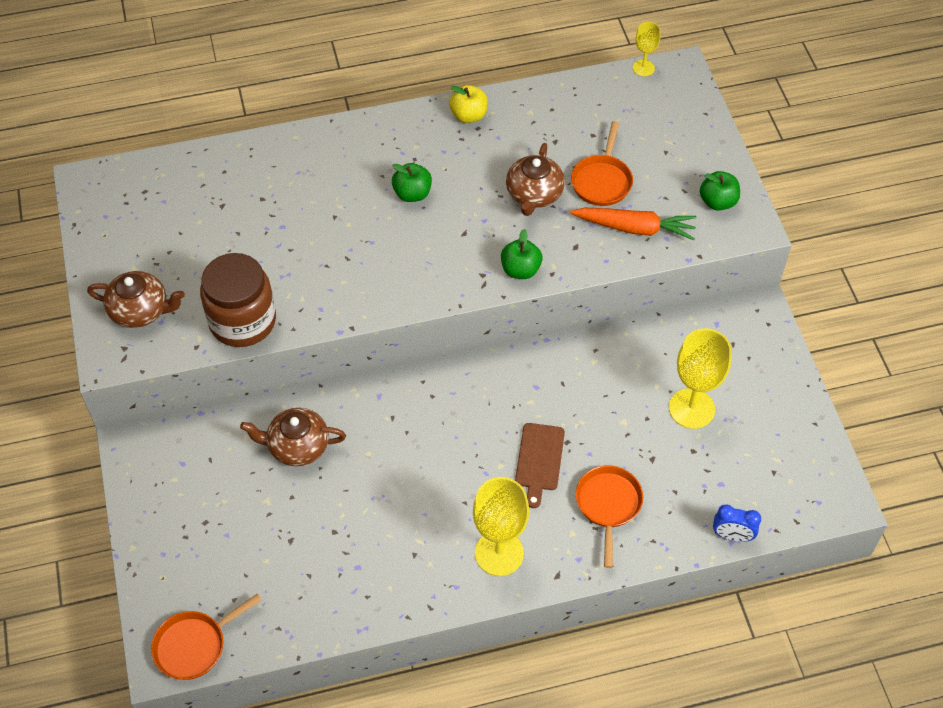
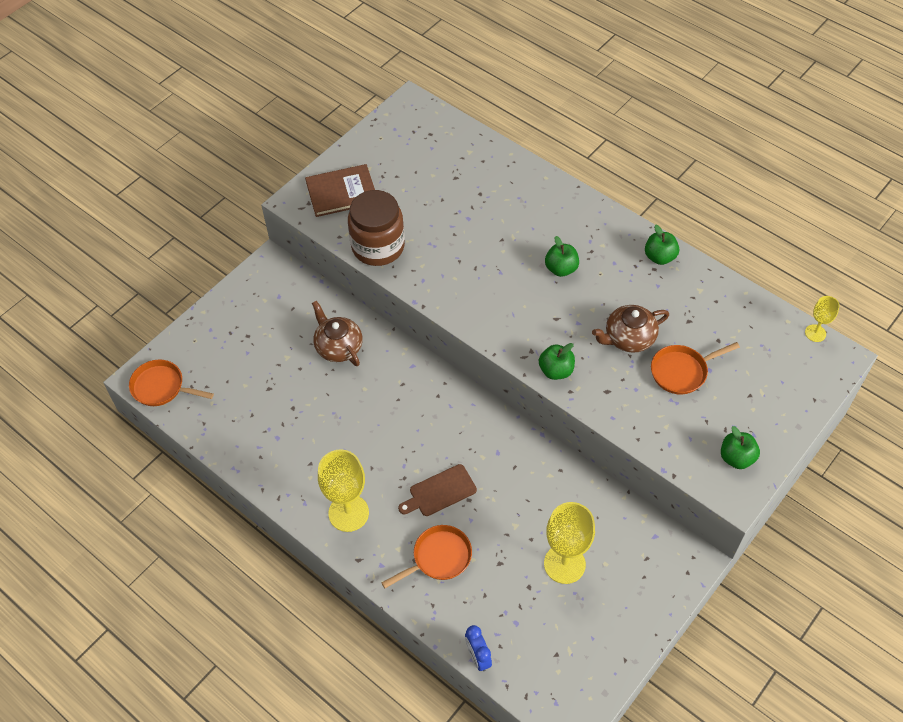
camera: 55 degrees right, 0 degrees up
brown teapot [87,271,185,328] -> brown book [305,164,375,217]
yellow apple [449,85,488,123] -> green apple [645,224,679,265]
orange carrot [570,208,697,240] -> none

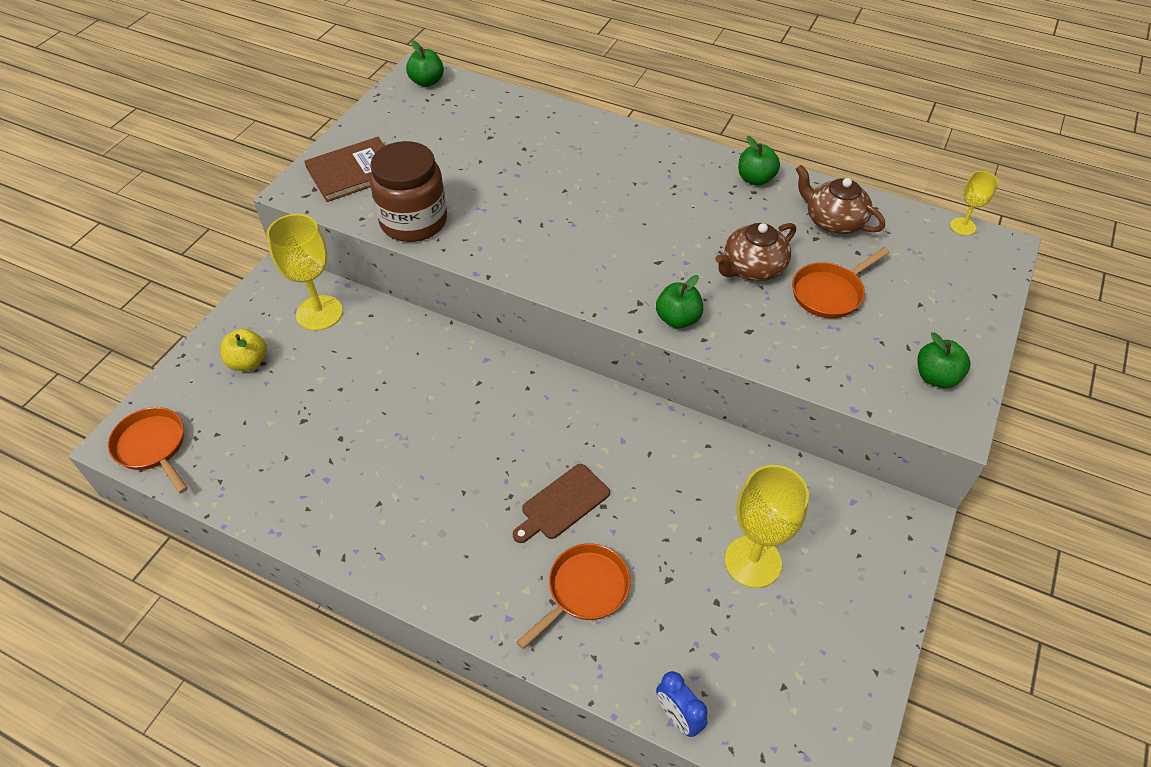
camera: 15 degrees left, 5 degrees down
orange pan [129,360,214,406] -> orange pan turned 45 degrees clockwise [108,407,188,494]
brown teapot [312,301,363,366] -> brown teapot moved to [796,165,885,234]
yellow goblet [318,449,369,532] -> yellow goblet moved to [267,214,343,331]
green apple [545,236,579,277] -> green apple moved to [406,40,444,87]
none -> yellow apple [220,328,267,371]

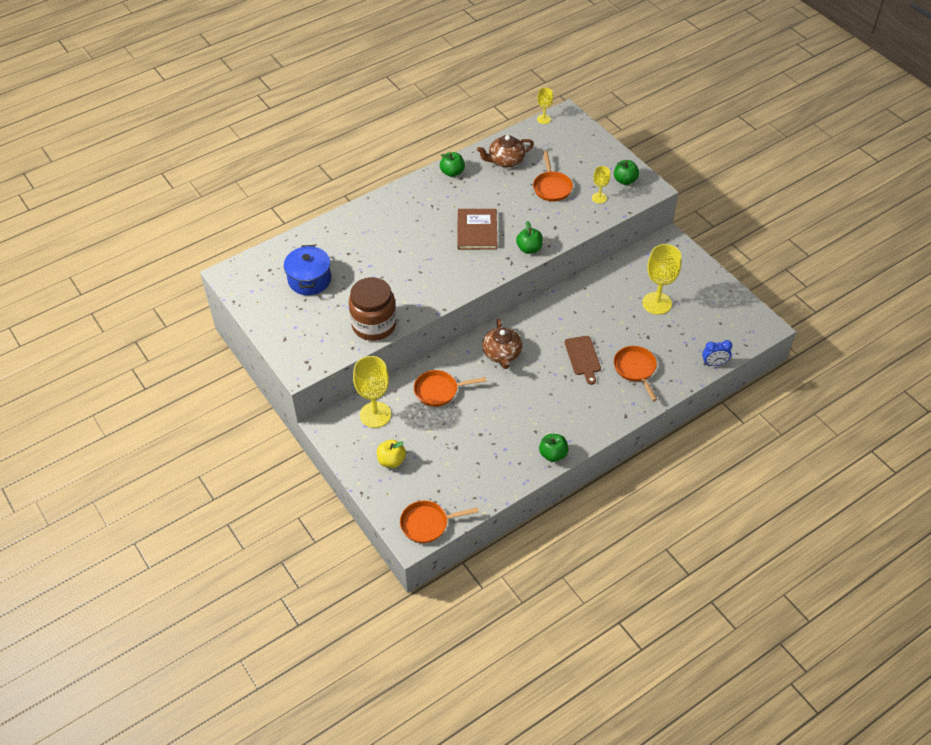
camera: 60 degrees left, 0 degrees up
brown book [304,137,385,202] -> brown book moved to [457,209,497,250]
green apple [406,40,444,87] -> green apple moved to [539,434,569,462]
brown teapot [715,223,796,281] -> brown teapot moved to [482,319,522,369]
none -> blue pot [284,245,331,295]
none -> orange pan [414,370,487,407]
none -> yellow goblet [592,166,610,203]

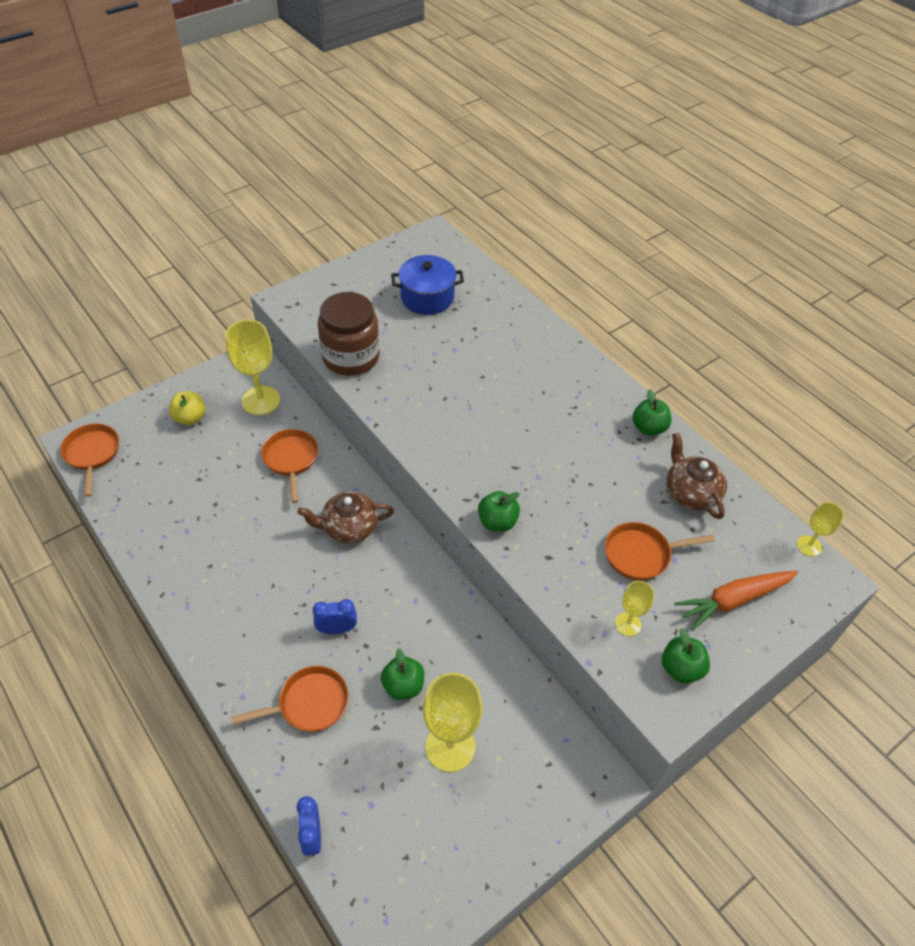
camera: 85 degrees right, 0 degrees up
brown book [457,209,497,250] -> none
green apple [539,434,569,462] -> green apple moved to [381,648,424,700]
brown cutting board [564,336,601,385] -> blue clock [313,599,357,634]
none -> orange carrot [674,571,798,631]

